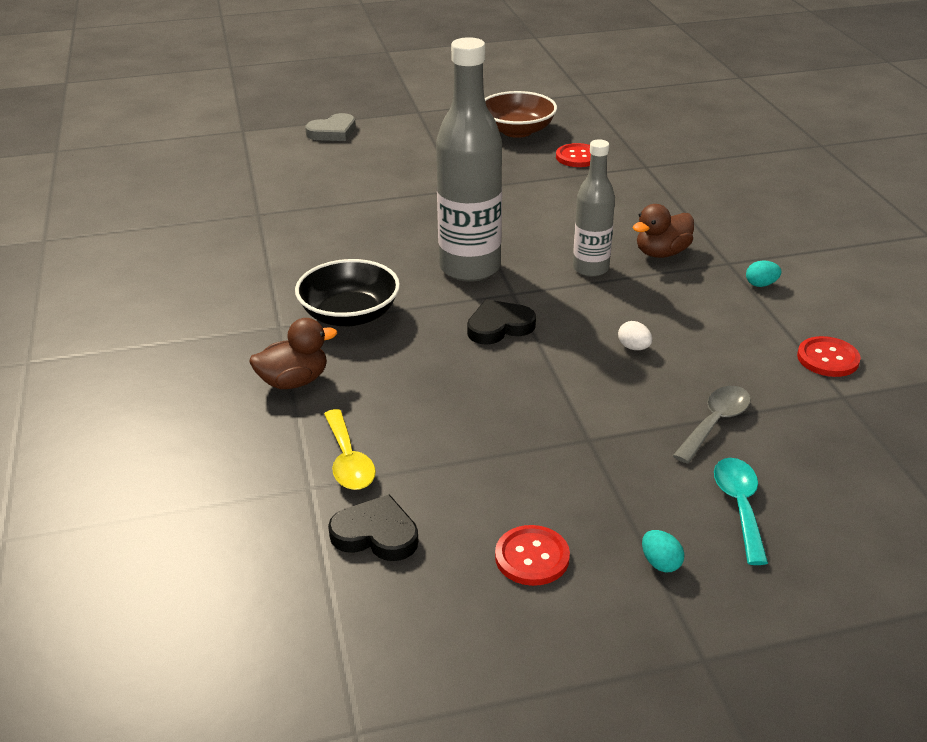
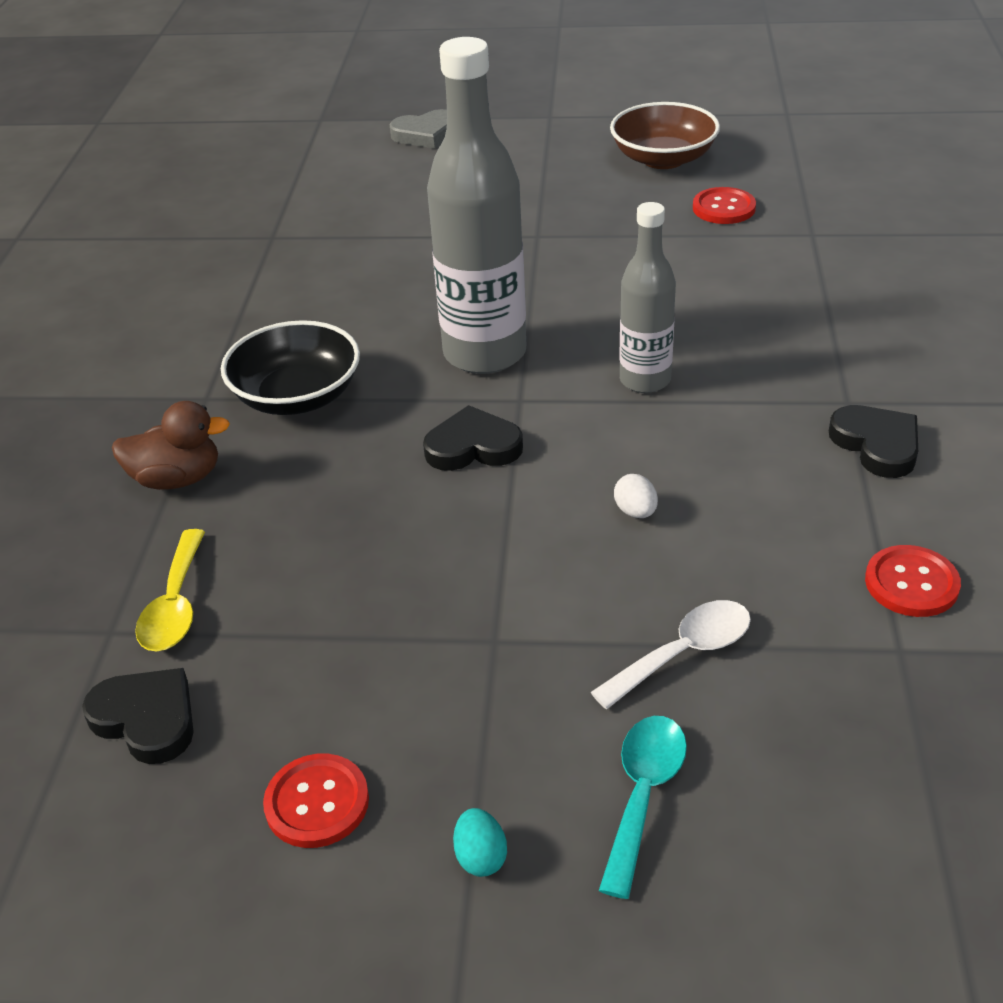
camera: 20 degrees right, 5 degrees up
brown duck [633,204,694,258] -> none
grey spoon [673,386,751,464] -> white spoon [590,600,751,709]
turquoise egg [746,261,781,287] -> black heart [829,405,918,478]

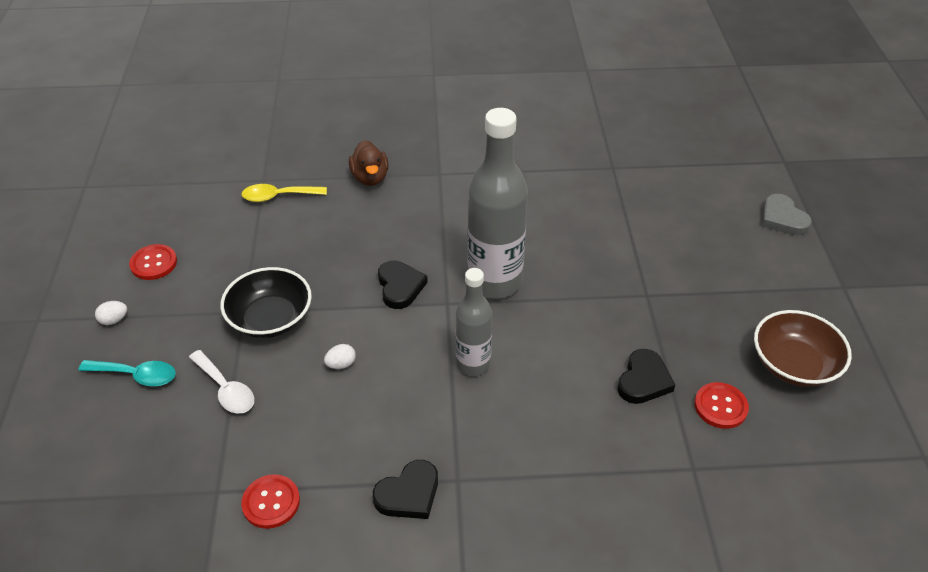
camera: 80 degrees right, 5 degrees up
black heart [82,668,194,764] -> black heart moved to [617,349,675,404]
black bowl [221,320,360,415] -> black bowl moved to [220,267,312,338]
turquoise egg [453,808,507,877] -> white egg [95,301,127,325]

